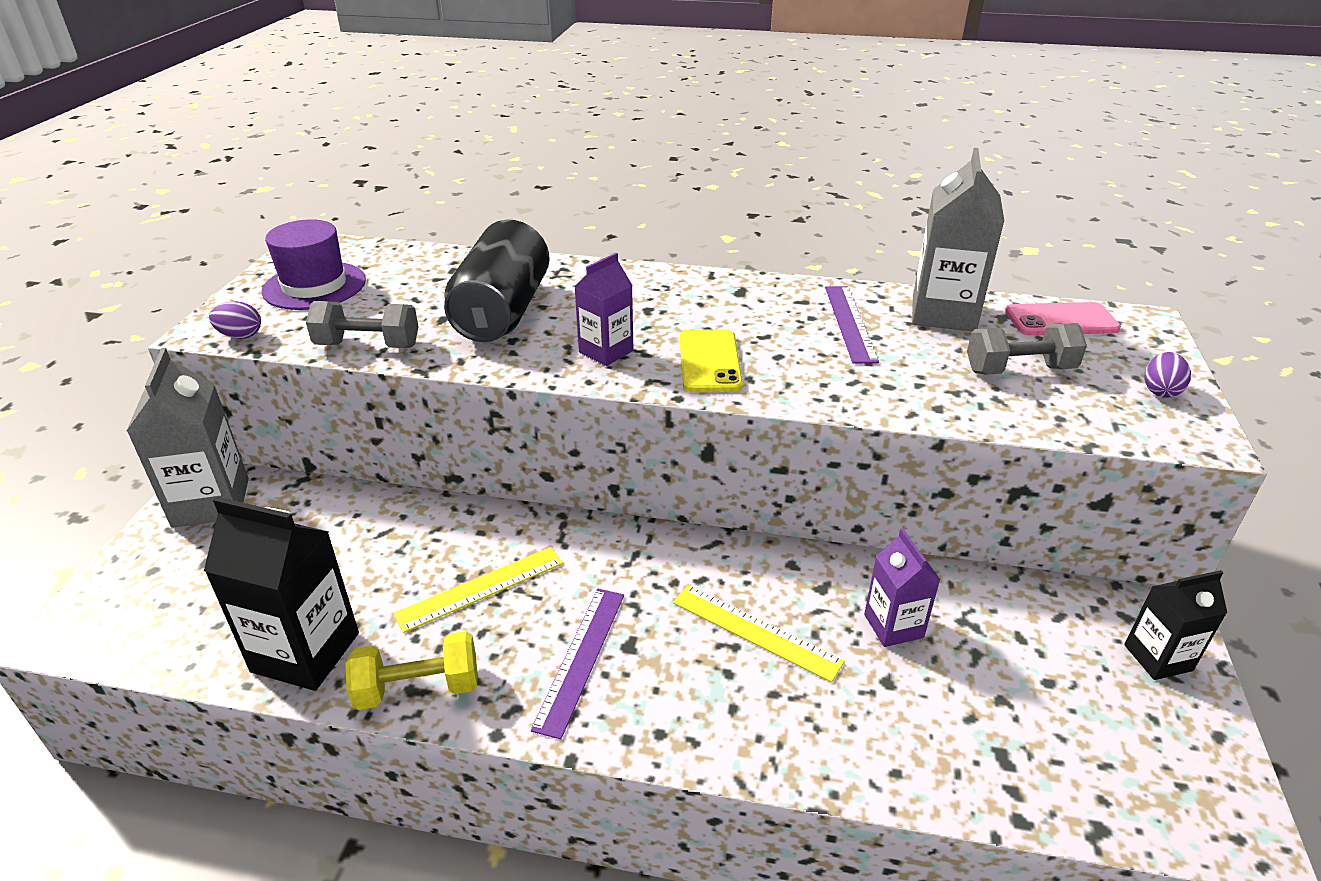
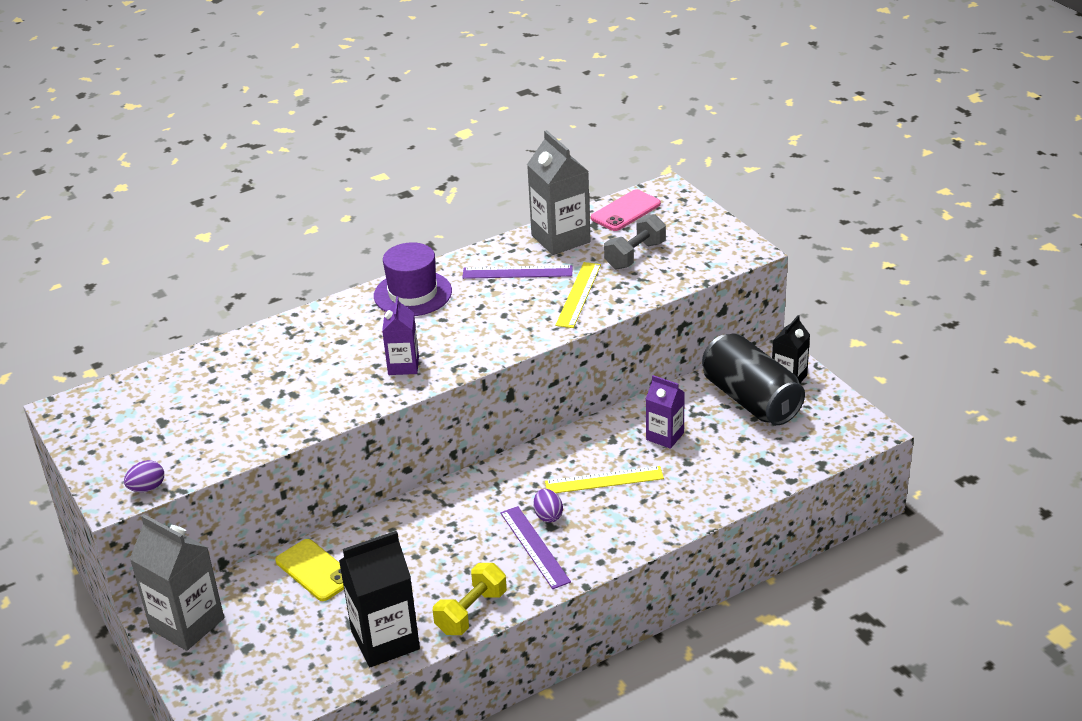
camera: 40 degrees left, 0 degrees up
purple hat [262,219,366,310] -> purple hat moved to [374,242,452,316]
grey dumbbell [306,301,419,348] -> none
yellow ruler [393,547,563,633] -> yellow ruler moved to [555,262,601,328]
black can [444,219,550,342] -> black can moved to [702,333,805,425]
yellow phone [680,329,743,392] -> yellow phone moved to [276,539,344,601]
purple ruler [825,286,879,363] -> purple ruler turned 45 degrees counterclockwise [462,265,572,279]
purple egg [1145,352,1191,398] -> purple egg moved to [533,489,563,522]

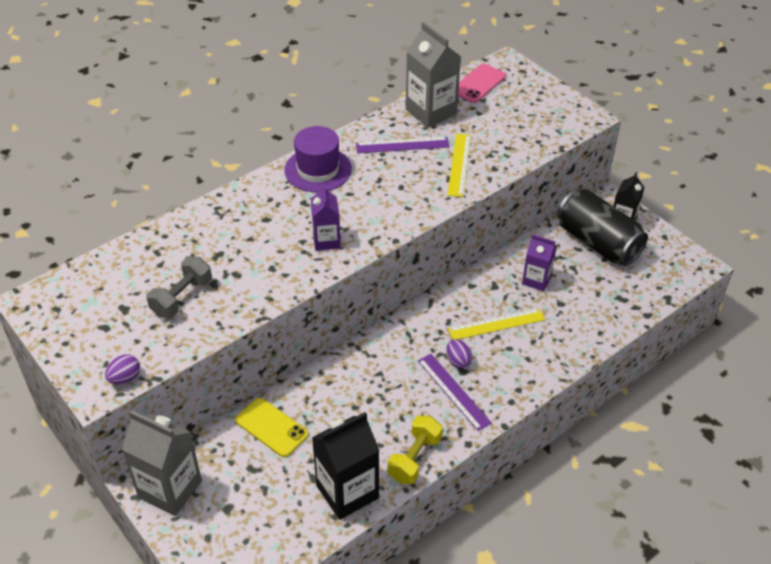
camera: 10 degrees left, 10 degrees up
grey dumbbell [604,214,666,269] -> grey dumbbell moved to [147,257,212,318]

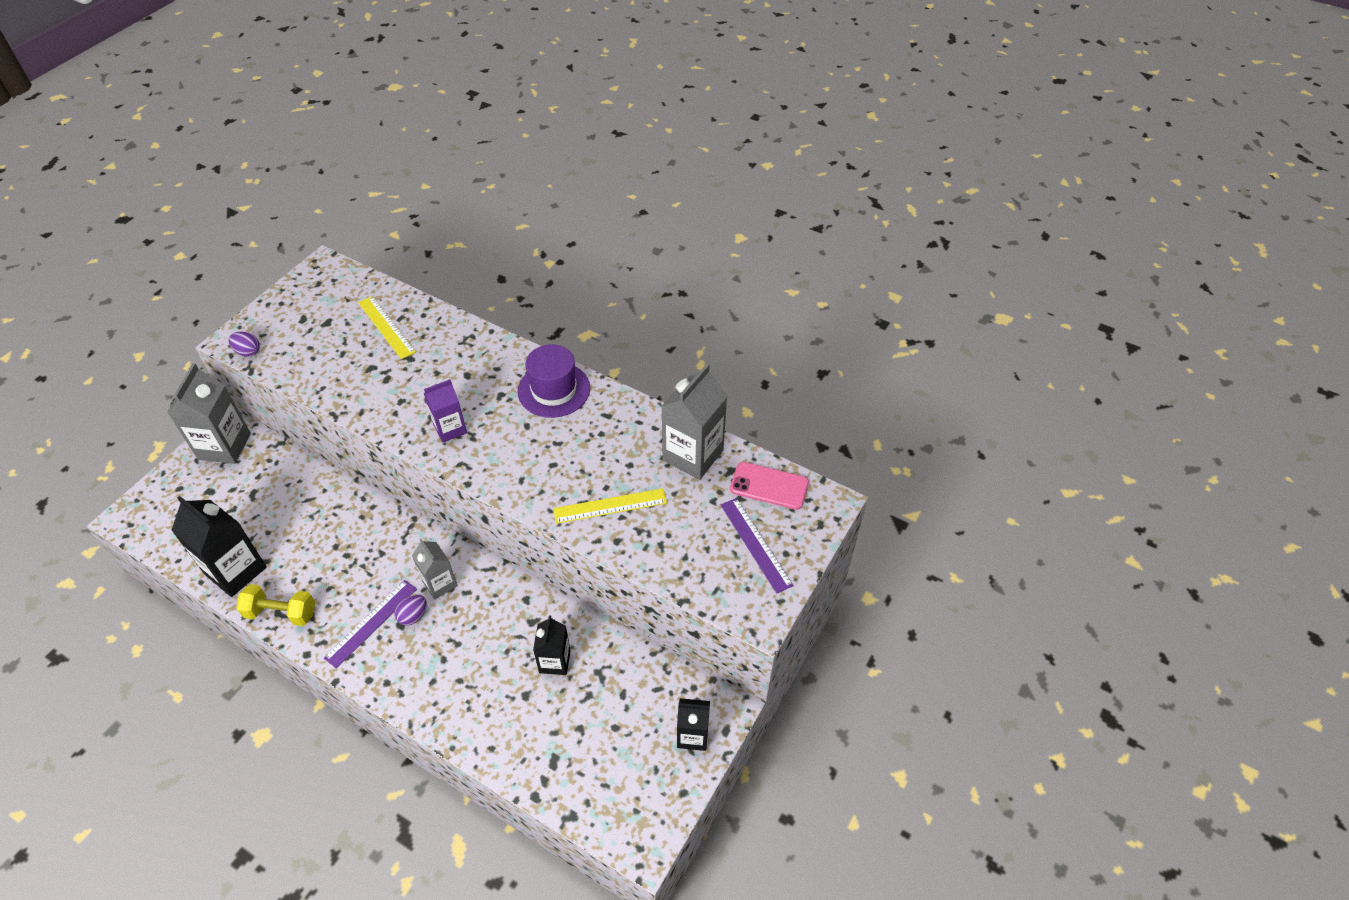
camera: 70 degrees right, 5 degrees up
grey dumbbell [147,257,212,318] -> none
yellow phone [235,398,308,457] -> none
purple ruler [356,137,450,153] -> purple ruler moved to [721,498,793,594]
yellow ruler [448,308,545,339] -> yellow ruler moved to [358,296,416,359]
purple carton [522,234,557,291] -> black carton [533,615,570,675]
black can [557,189,648,266] -> none
none -> grey carton [412,538,458,600]

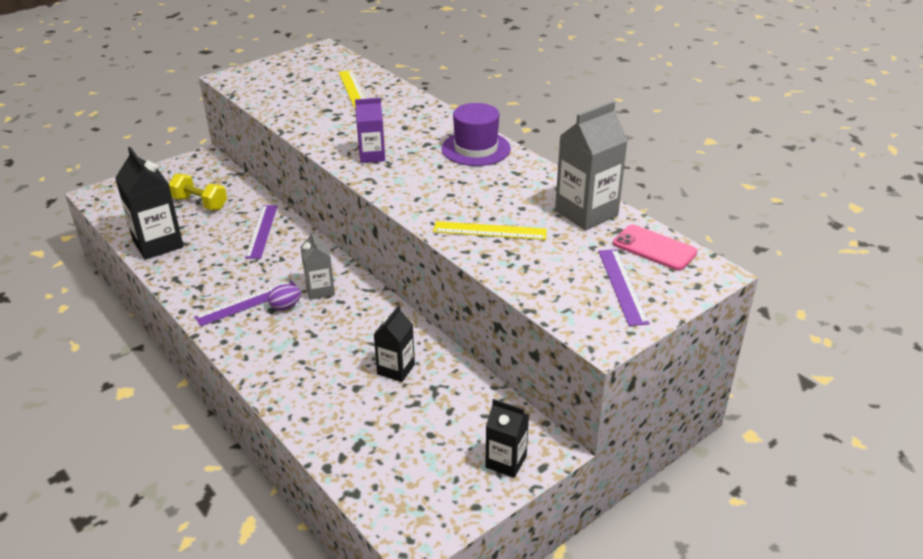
camera: 20 degrees right, 15 degrees down
grey carton [167,363,251,464] -> none
purple egg [229,332,260,357] -> none
yellow dumbbell [236,584,315,626] -> yellow dumbbell moved to [169,174,227,210]
none -> purple ruler [245,205,278,259]

